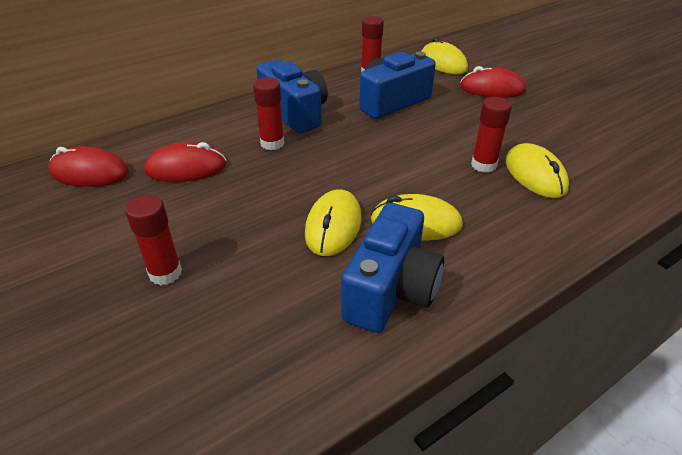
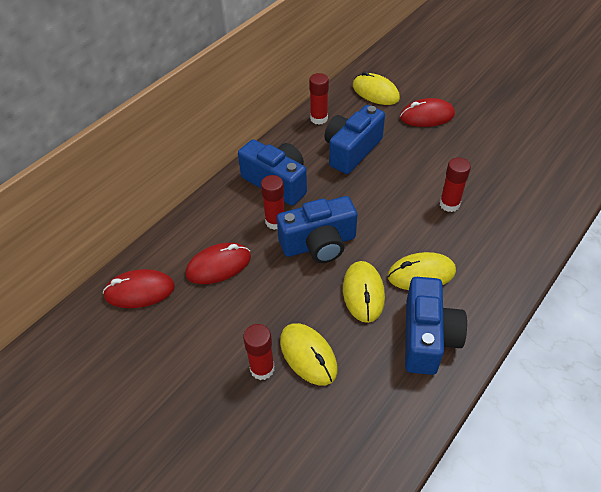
camera: 15 degrees left, 10 degrees up
yellow mouse [505,143,569,198] -> yellow mouse moved to [280,323,338,386]
none -> blue camera [277,196,357,263]

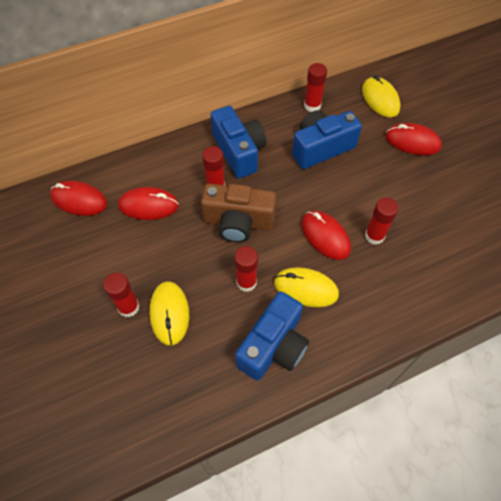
camera: 25 degrees right, 10 degrees up
blue camera [277,196,357,263] -> brown camera [201,183,276,243]
yellow mouse [343,261,385,323] -> red glue stick [234,246,258,292]
none -> red mouse [301,211,351,260]

